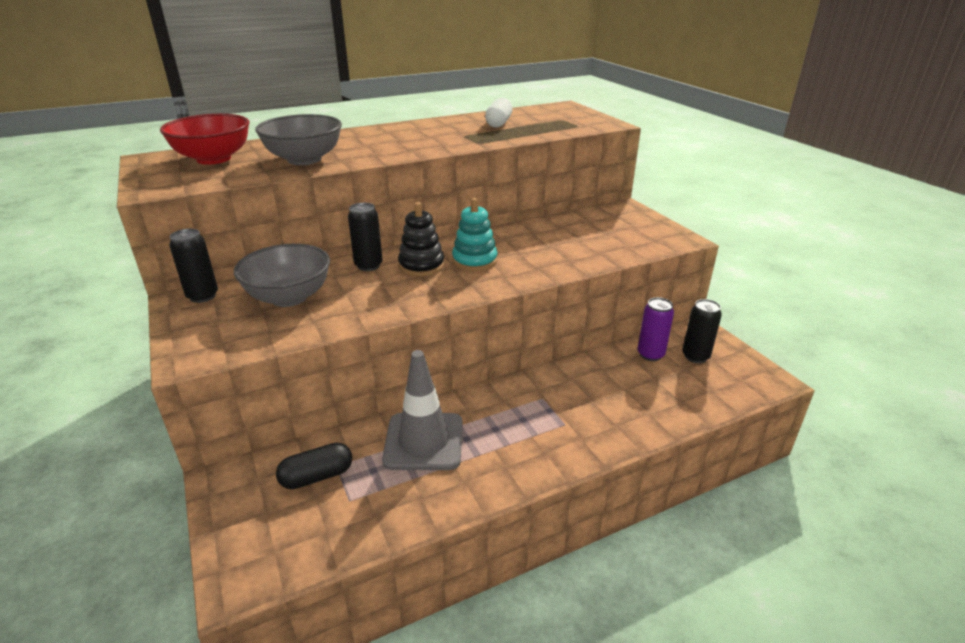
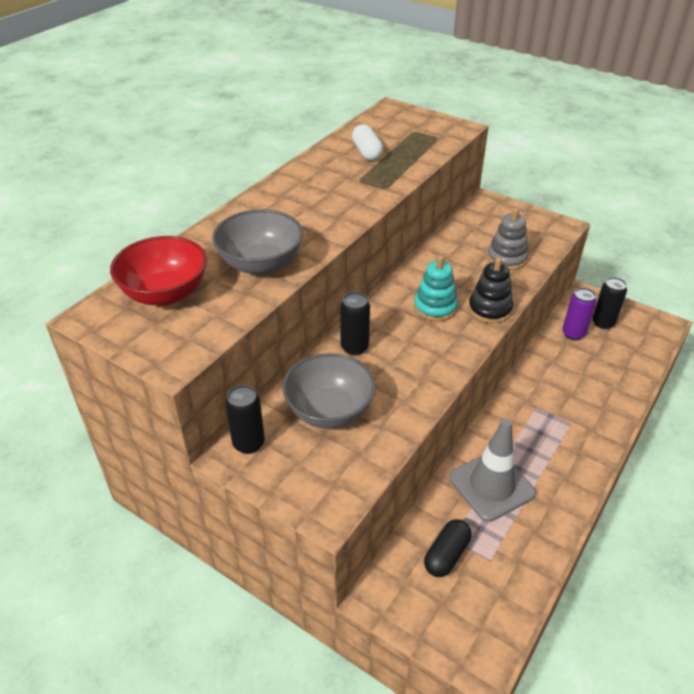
camera: 30 degrees left, 10 degrees up
black stacking toy [398,202,445,276] -> black stacking toy moved to [468,257,513,323]
none -> grey stacking toy [487,208,528,270]

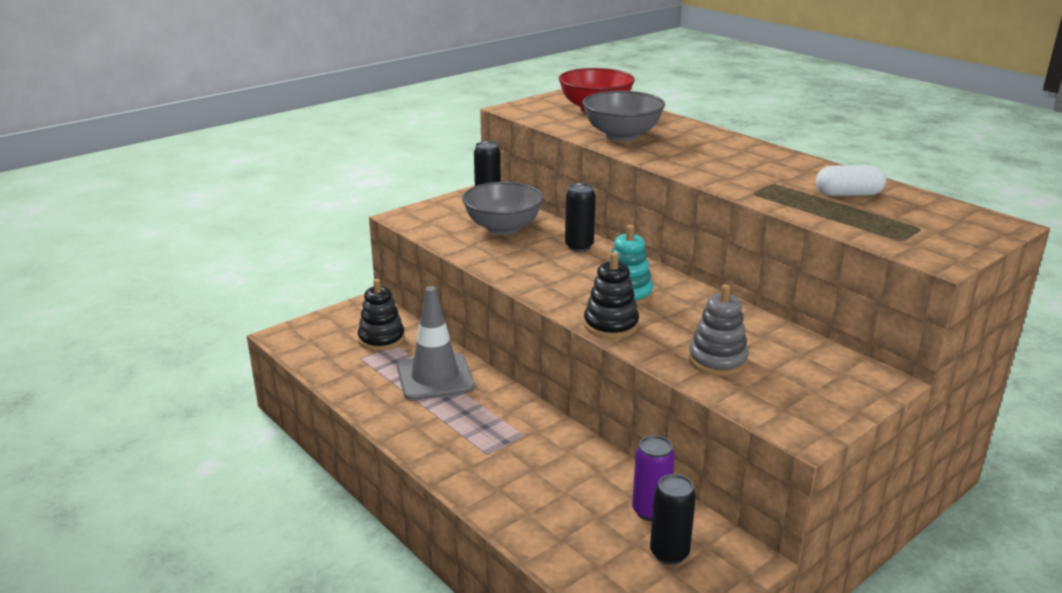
camera: 105 degrees right, 15 degrees down
black capsule [424,519,472,577] -> black stacking toy [358,279,405,351]

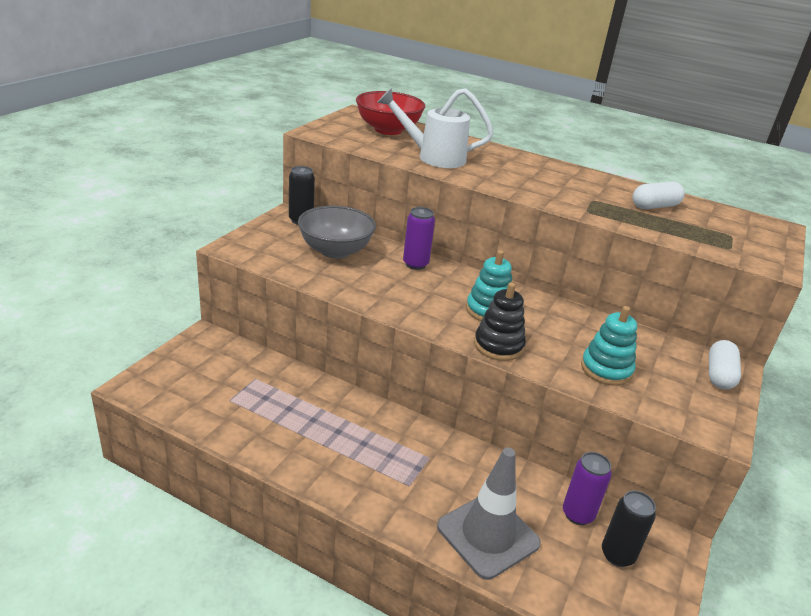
camera: 25 degrees left, 5 degrees up
black stacking toy [358,279,405,351] -> none
grey traffic cone [397,286,475,401] -> grey traffic cone moved to [437,448,541,580]
black can [565,183,596,252] -> purple can [403,207,435,270]
grey bowl [582,91,665,141] -> white watering can [377,88,494,168]
grey stacking toy [688,284,749,376] -> turquoise stacking toy [581,306,637,386]
none -> white capsule [709,340,741,390]

